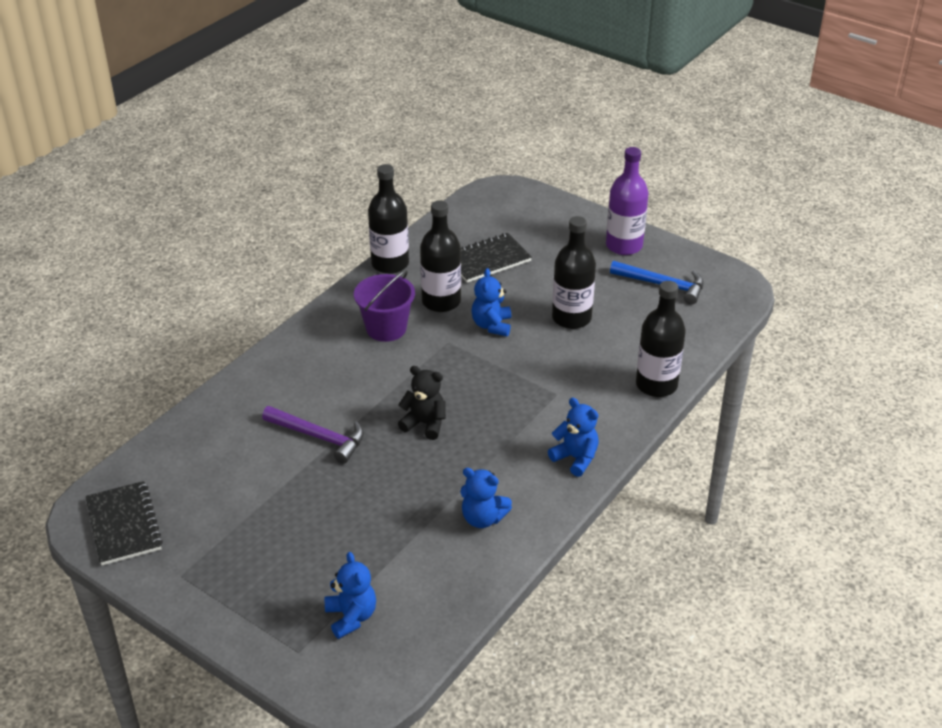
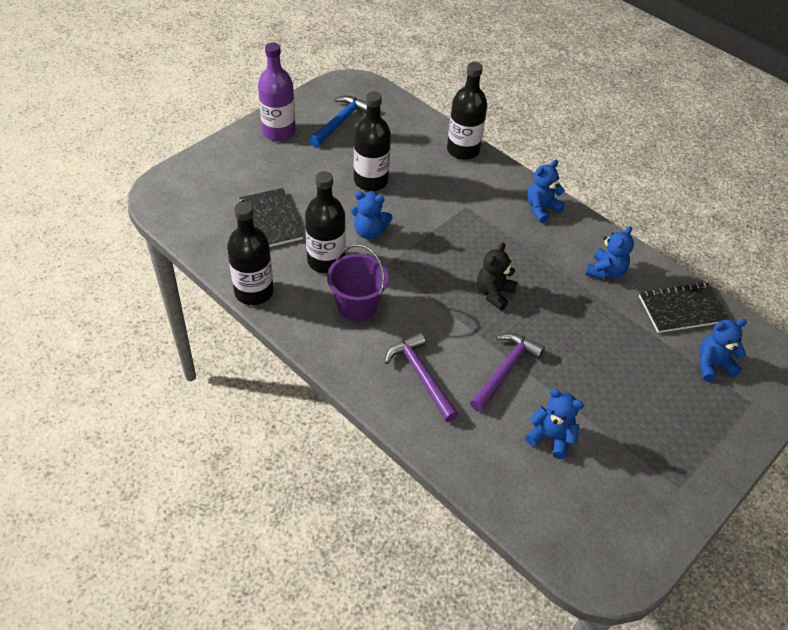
camera: 85 degrees left, 10 degrees up
black notebook [86,481,163,566] -> black notebook moved to [639,282,730,333]
none -> purple hammer [385,332,459,422]
none -> blue teddy bear [525,389,584,459]

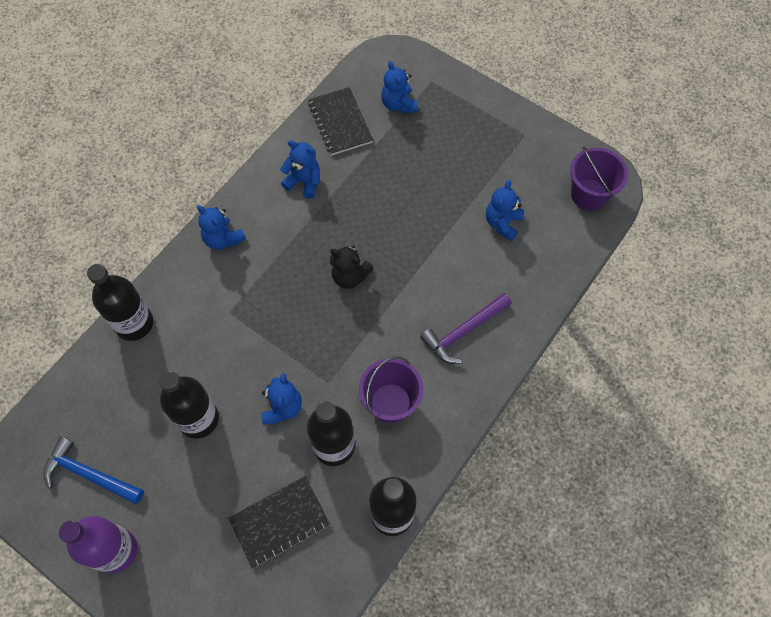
camera: 95 degrees left, 15 degrees up
purple hammer [470,333,545,412] -> none
none -> purple bucket [570,147,628,211]

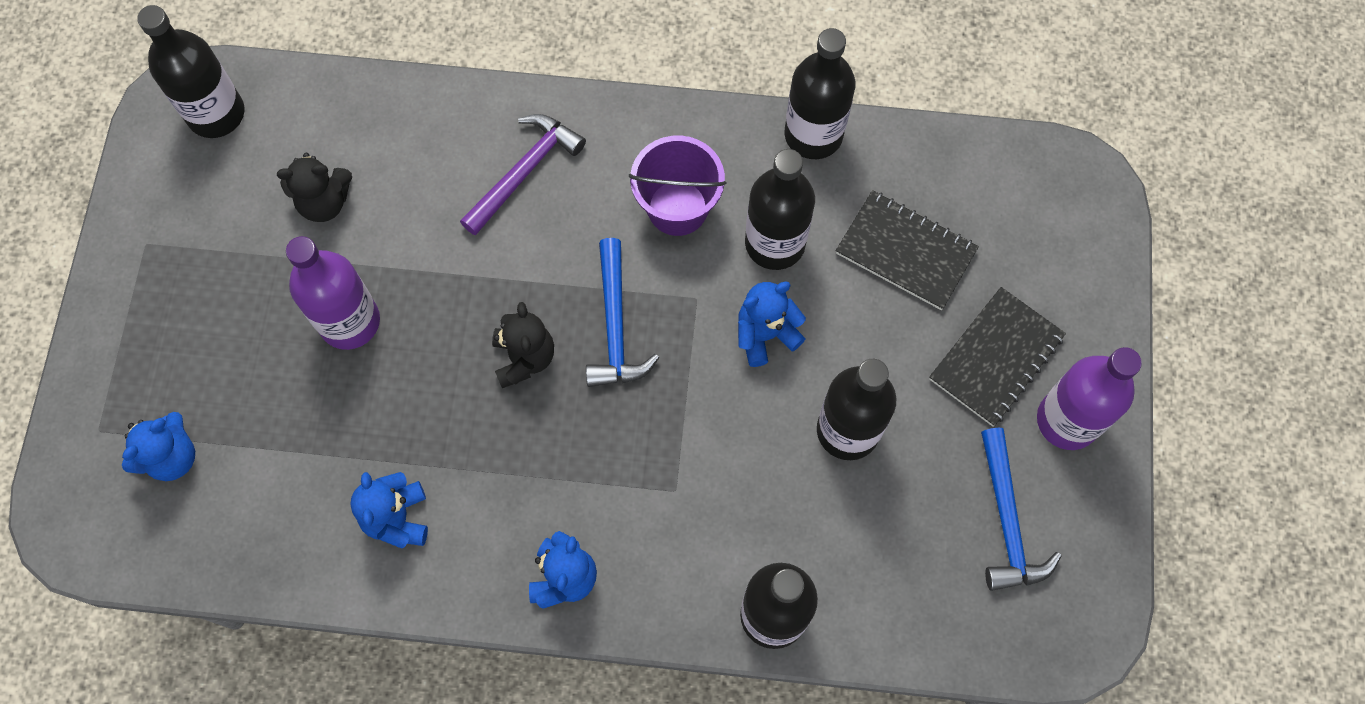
camera: 120 degrees left, 5 degrees up
black notebook [308,87,373,156] -> black notebook moved to [929,287,1066,427]
purple hammer [420,293,512,364] -> purple hammer turned 75 degrees counterclockwise [460,114,586,236]
blue teddy bear [486,180,524,241] -> black teddy bear [277,153,352,222]
purple bucket [570,147,628,211] -> black bottle [137,5,244,138]
none -> purple bottle [286,236,380,350]
none -> blue hammer [586,238,659,387]

